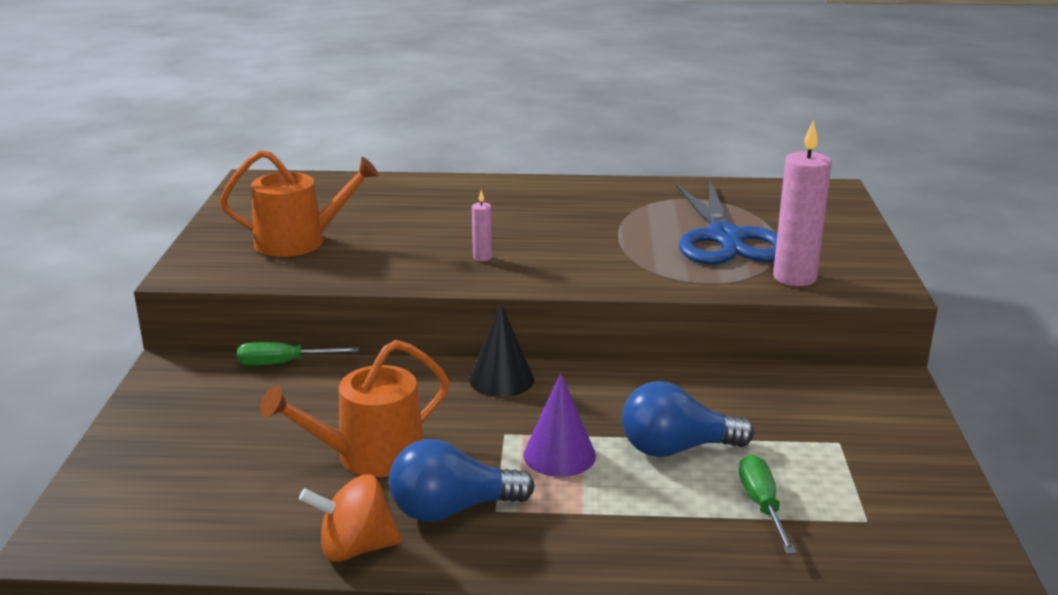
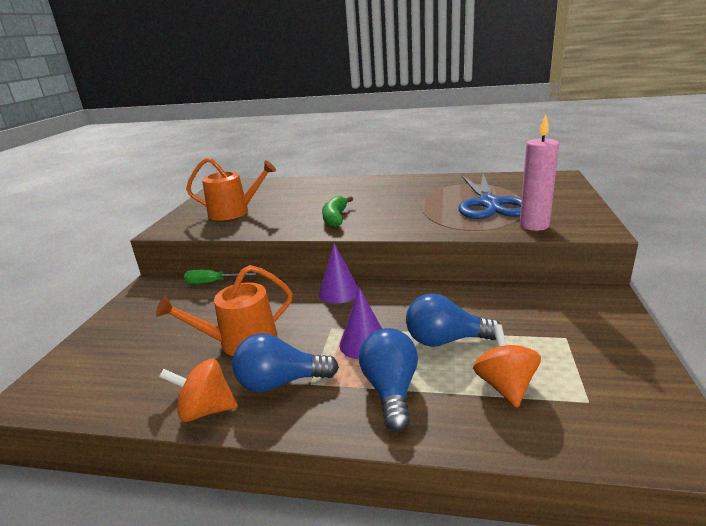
camera: 10 degrees right, 0 degrees up
black cone [469,304,534,397] -> purple cone [319,244,359,303]
pink candle [472,190,492,261] -> green banana [322,196,353,228]
green screwdriver [739,454,796,554] -> orange spinning top [473,324,541,408]
none -> blue light bulb [359,328,418,432]

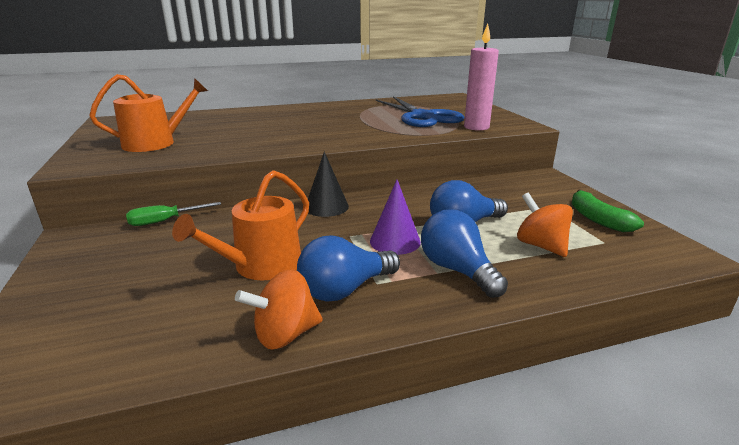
camera: 30 degrees left, 0 degrees up
purple cone [319,244,359,303] -> black cone [308,152,349,217]
green banana [322,196,353,228] -> green banana moved to [571,189,644,232]

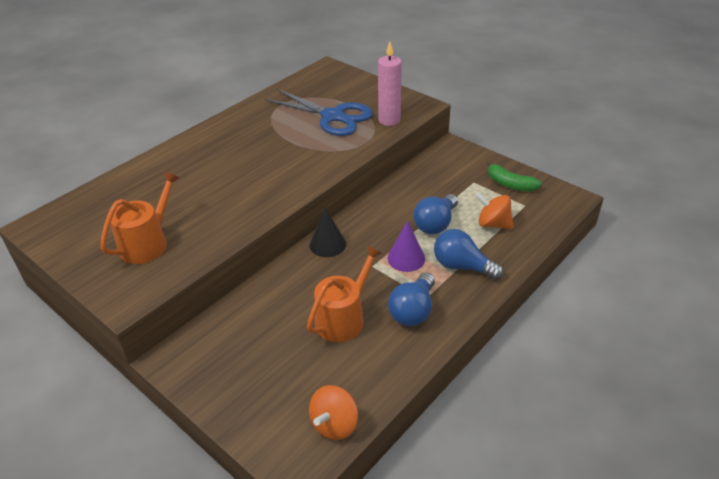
camera: 30 degrees left, 15 degrees up
green screwdriver [126,202,221,226] -> none
orange watering can [172,170,309,281] -> orange watering can turned 150 degrees counterclockwise [307,246,382,342]
orange spinning top [235,269,323,350] -> orange spinning top moved to [309,385,358,440]

